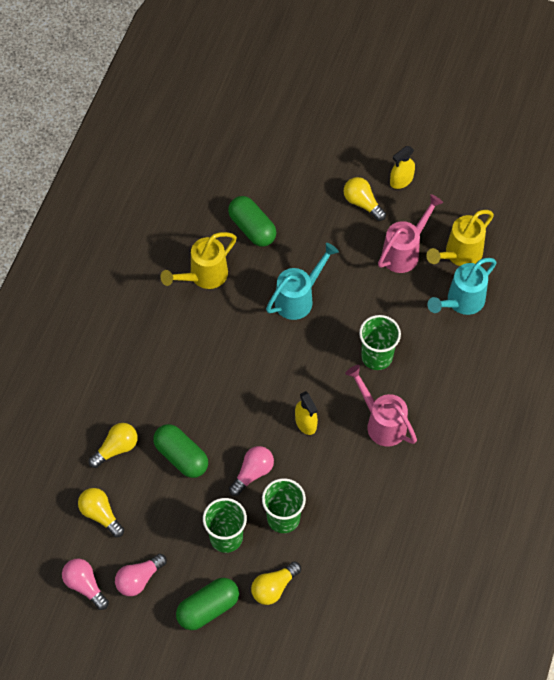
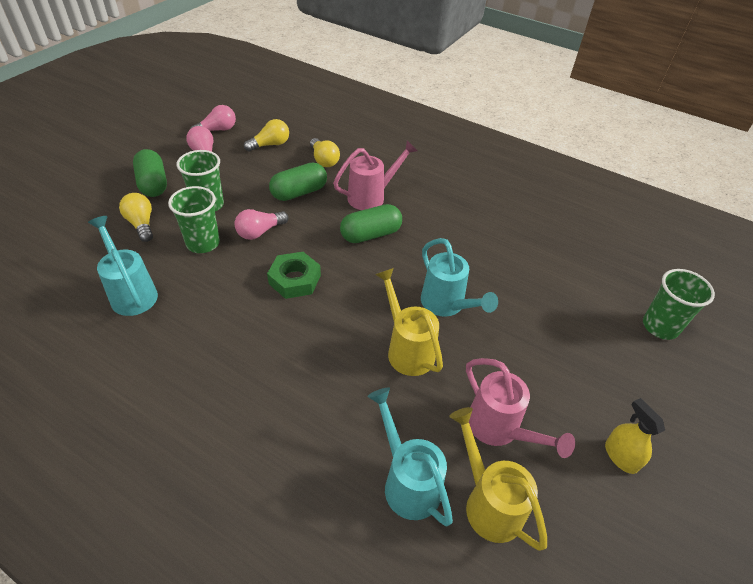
camera: 100 degrees right, 15 degrees down
yellow watering can [160,232,237,289] -> yellow watering can moved to [375,268,443,376]
green capsule [228,196,276,247] -> green capsule moved to [340,204,402,243]
pink light bulb [229,446,274,496] -> pink light bulb turned 90 degrees clockwise [234,209,288,240]
yellow spray bottle [295,391,318,435] -> green nut [267,252,321,299]
yellow light bulb [344,177,386,221] -> none
pink watering can [345,365,417,447] -> pink watering can moved to [333,140,417,210]
green cup [359,315,401,370] -> green cup moved to [643,269,715,340]
none -> turquoise watering can [88,216,158,316]

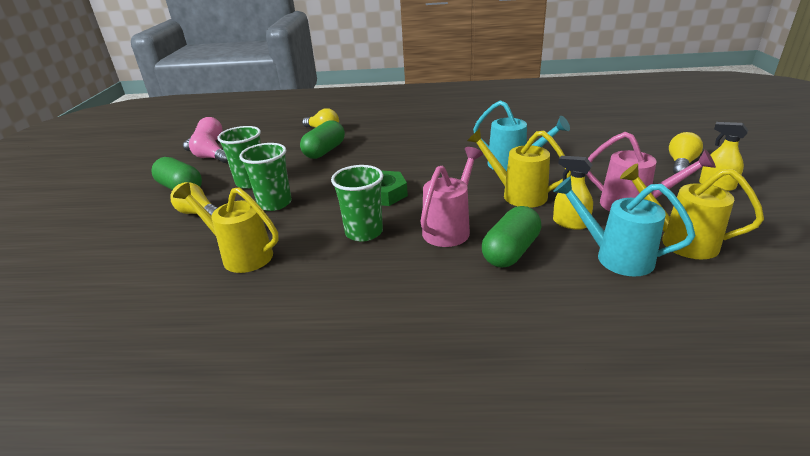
camera: 25 degrees left, 15 degrees down
turquoise watering can [88,216,158,316] -> yellow watering can [173,183,279,273]
pink light bulb [234,209,288,240] -> none
yellow light bulb [244,119,289,151] -> yellow light bulb moved to [669,132,703,174]
pink watering can [333,140,417,210] -> pink watering can moved to [421,147,483,247]
green capsule [340,204,402,243] -> green capsule moved to [482,206,541,268]
green cup [643,269,715,340] -> green cup moved to [331,165,383,242]
none -> yellow spray bottle [553,156,593,230]

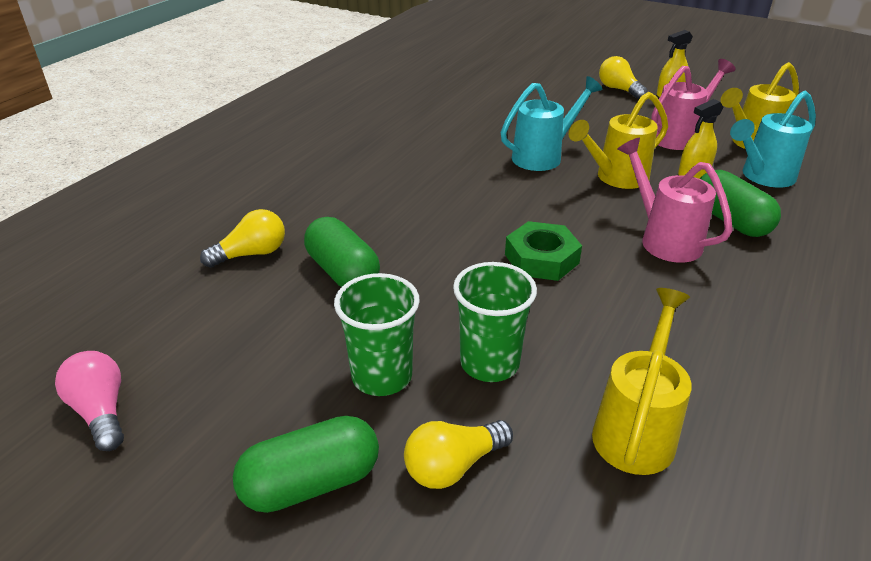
camera: 65 degrees left, 5 degrees up
yellow watering can [173,183,279,273] -> yellow watering can turned 150 degrees clockwise [592,288,692,475]
pink light bulb [189,132,228,163] -> none
green cup [331,165,383,242] -> none

